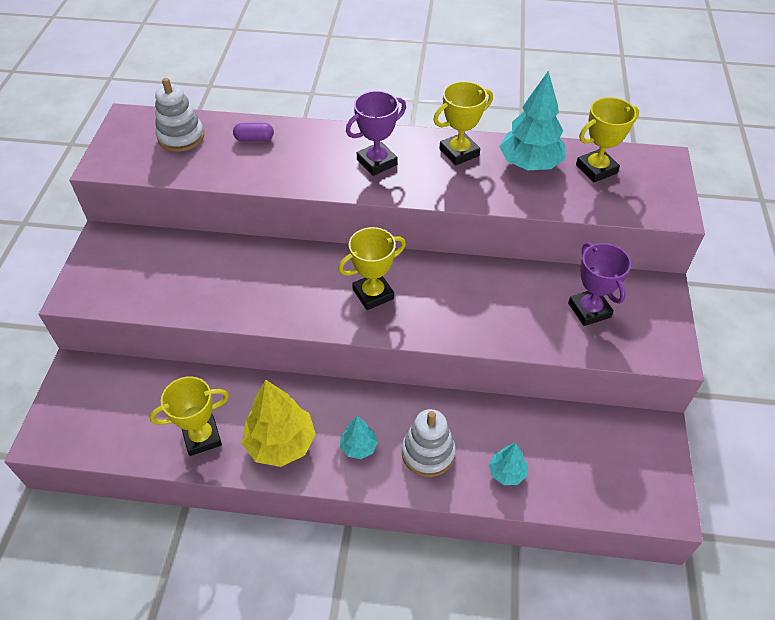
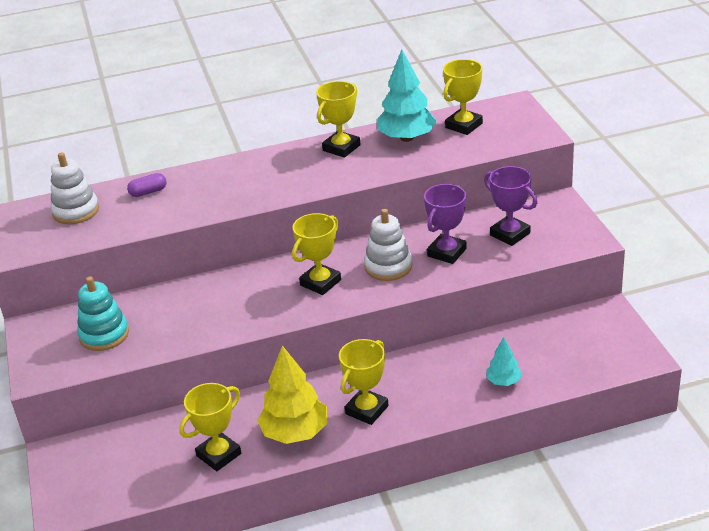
camera: 20 degrees left, 15 degrees down
turquoise tree [340,416,378,459] -> yellow trophy [339,339,389,425]
purple trophy [346,91,406,176] -> purple trophy moved to [424,184,467,264]
white stacking toy [402,409,456,477] -> white stacking toy moved to [364,209,412,281]
none -> turquoise stacking toy [77,276,129,351]

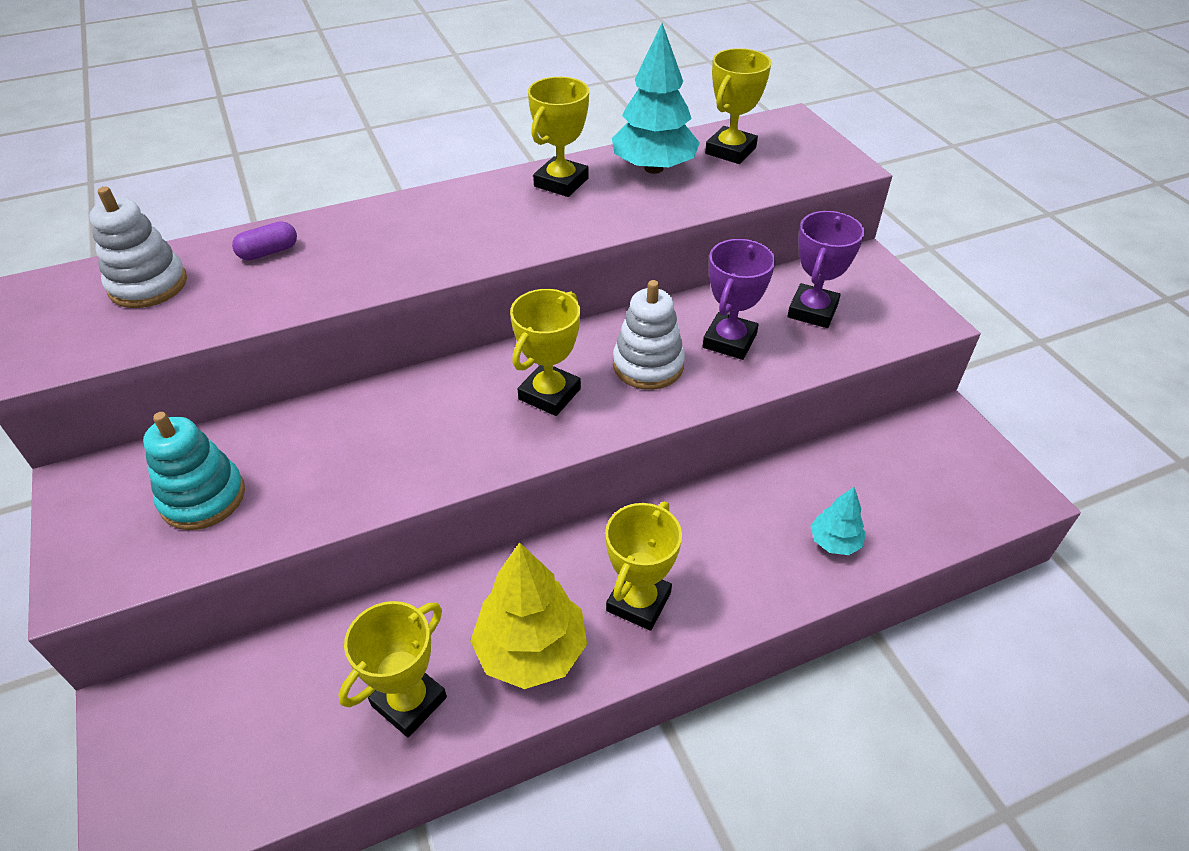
camera: 10 degrees left, 10 degrees up
purple trophy [484,166,537,246] -> purple trophy turned 75 degrees clockwise [787,211,865,328]

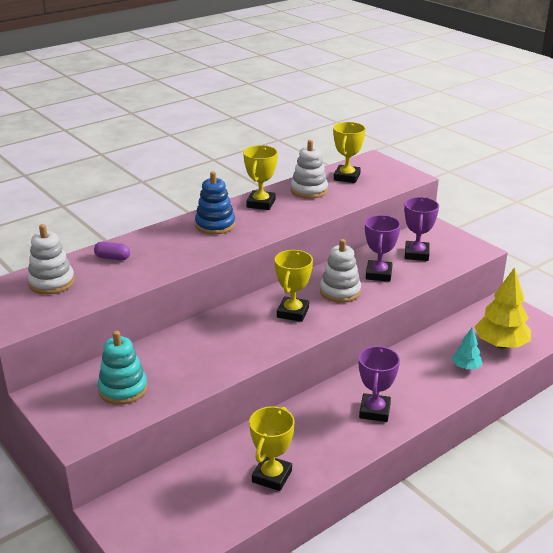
camera: 15 degrees left, 15 degrees down
purple capsule [232,221,297,260] -> purple capsule turned 60 degrees clockwise [94,242,130,260]
yellow tree [470,542,587,689] -> yellow tree moved to [475,267,531,348]
yellow trophy [605,502,682,631] -> purple trophy [359,346,400,422]
turquoise tree [612,23,700,174] -> white stacking toy [291,140,328,199]
none -> blue stacking toy [195,171,235,235]

